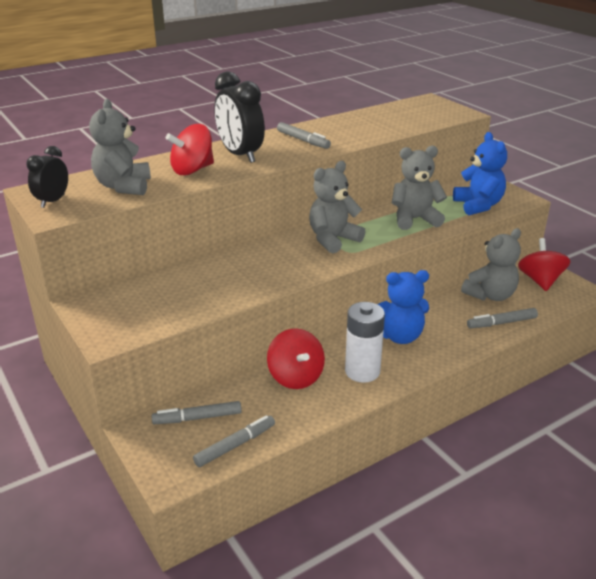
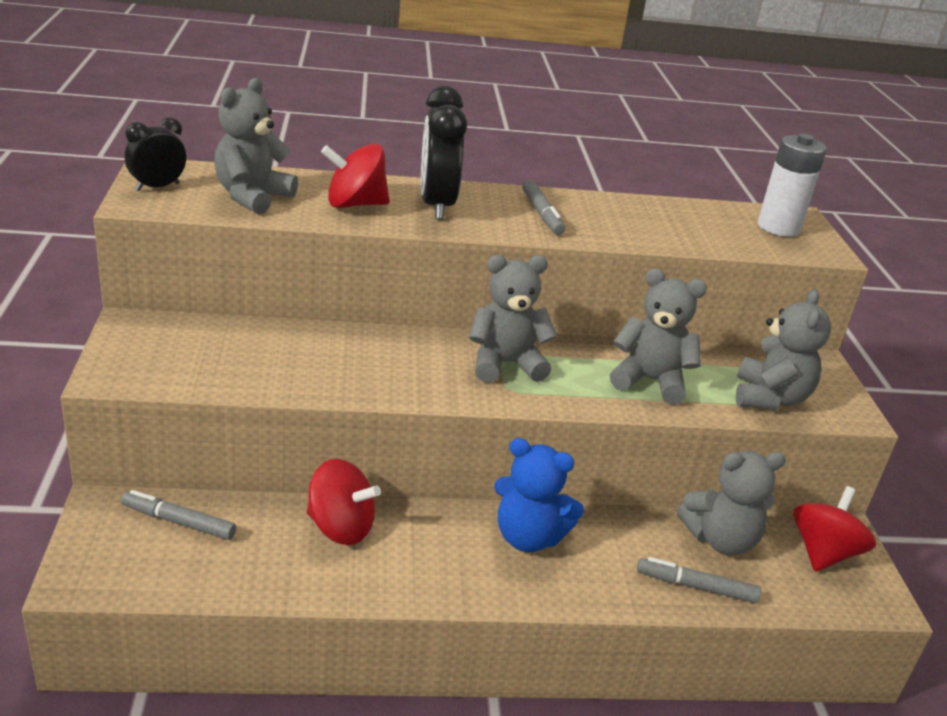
camera: 25 degrees right, 0 degrees up
grey marker [193,415,275,467] -> none
red spinning top [267,328,325,389] -> red spinning top turned 75 degrees counterclockwise [307,459,381,545]
white battery [345,302,385,383] -> white battery moved to [758,134,827,237]
blue teddy bear [453,132,507,215] -> grey teddy bear [736,289,831,410]

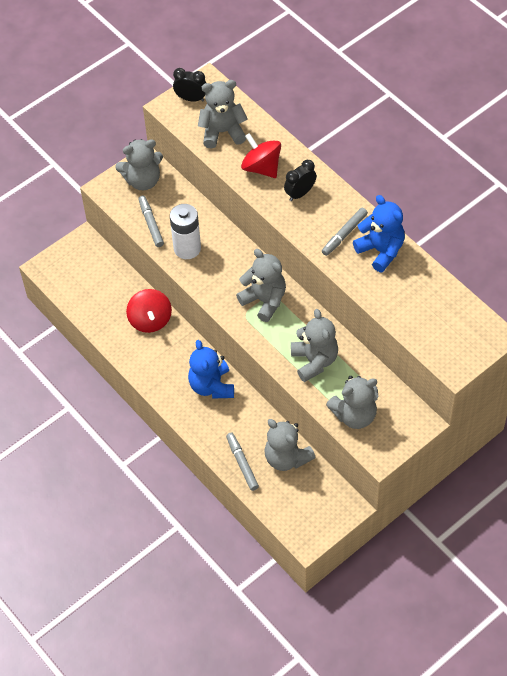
camera: 60 degrees right, 25 degrees up
grey marker [121,490,236,540] -> grey marker moved to [138,196,164,247]
black clock [421,86,467,220] -> black clock [284,160,316,201], size x0.60
white battery [758,134,827,237] -> white battery moved to [170,204,201,259]
red spinning top [793,486,876,572] -> none
none -> grey teddy bear [115,139,163,190]
none -> blue teddy bear [353,195,405,272]

